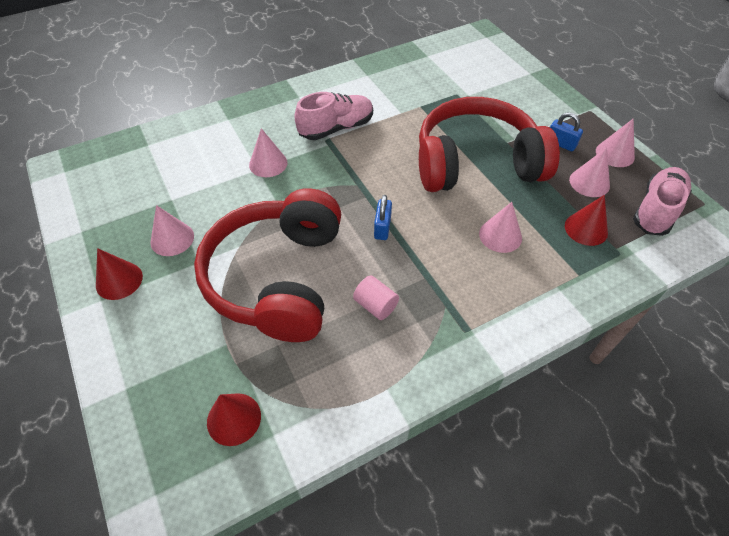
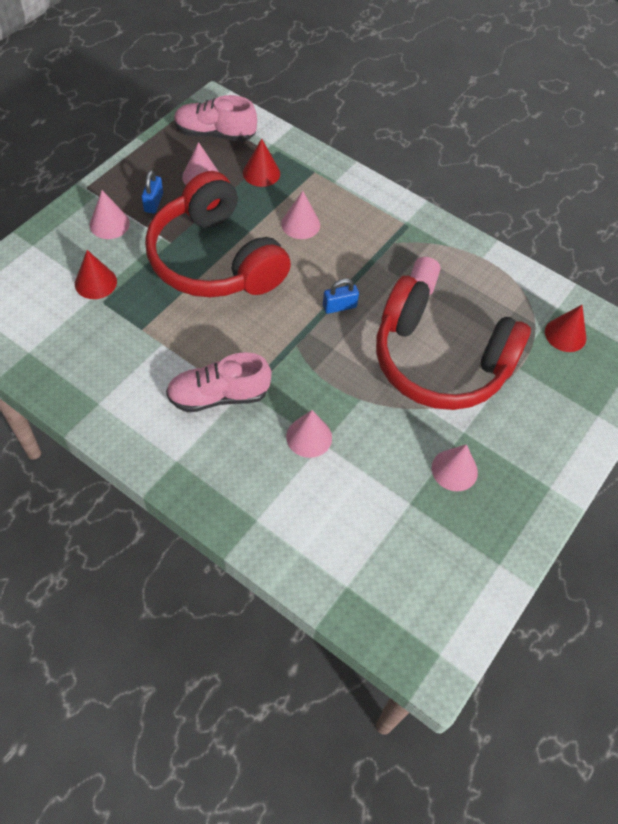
camera: 120 degrees left, 5 degrees up
red cone [96,248,143,300] -> red cone moved to [75,250,117,299]
red headphones [194,188,341,342] -> red headphones turned 45 degrees clockwise [376,276,531,410]
pink shoe [294,92,373,140] -> pink shoe turned 45 degrees counterclockwise [166,352,272,412]
pink cone [596,119,635,167] -> pink cone moved to [90,190,130,239]

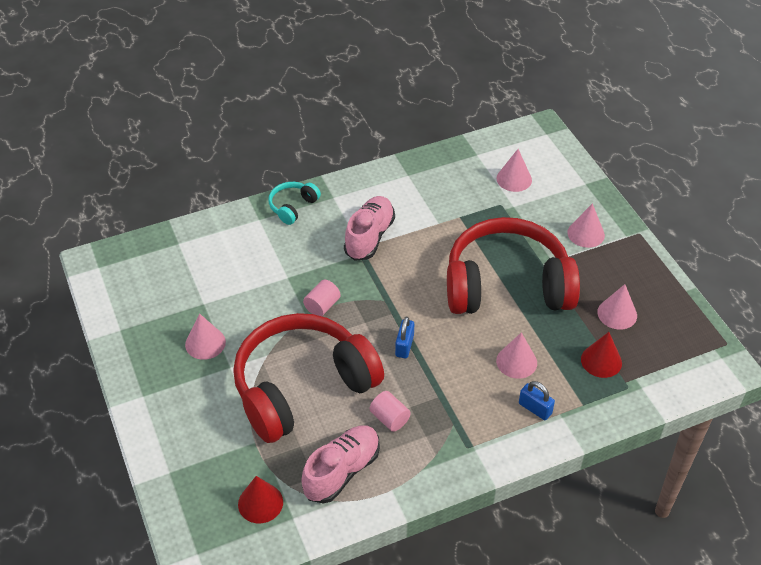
camera: 125 degrees right, 10 degrees down
red cone [75,250,117,299] -> none
blue padlock [142,170,163,214] -> blue padlock moved to [519,381,555,420]
pink shoe [174,95,257,142] -> pink shoe moved to [301,425,380,504]
pink cone [286,410,332,458] -> pink cone moved to [496,149,532,192]
none -> turquoise headphones [268,182,321,225]
none -> pink cylinder [303,280,341,316]

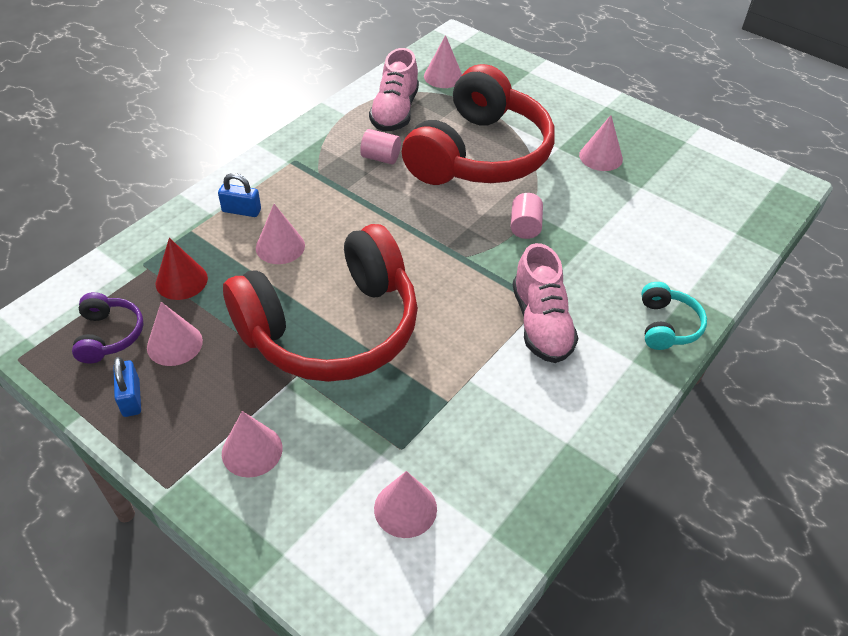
camera: 150 degrees right, 0 degrees up
red cone [238,476,283,523] -> pink cone [424,35,462,88]
blue padlock [395,317,414,358] -> blue padlock moved to [113,357,141,417]
none -> purple headphones [72,292,144,364]

